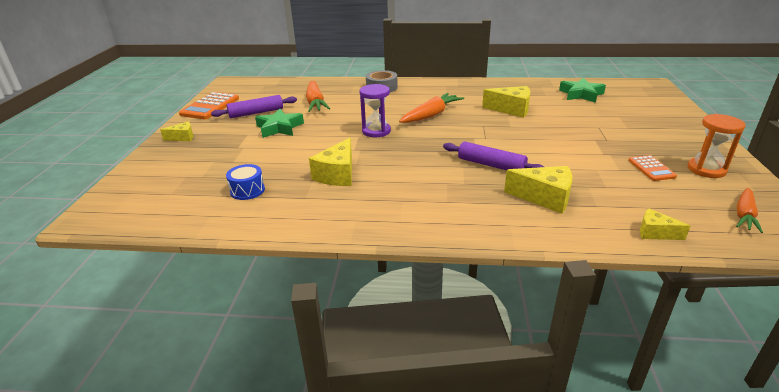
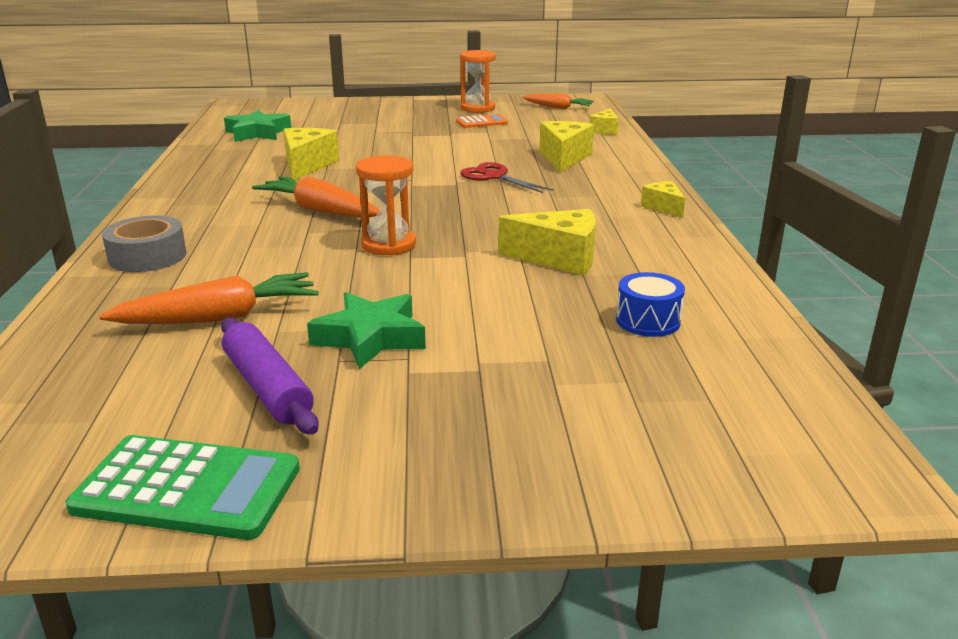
camera: 100 degrees left, 5 degrees down
yellow cheese [160,121,193,141] -> yellow cheese moved to [641,181,685,218]
orange calculator [179,92,239,119] -> green calculator [66,435,300,540]
purple hourglass [359,84,391,137] -> orange hourglass [356,155,416,255]
purple rolling pin [443,142,544,170] -> red scissors [460,162,554,193]

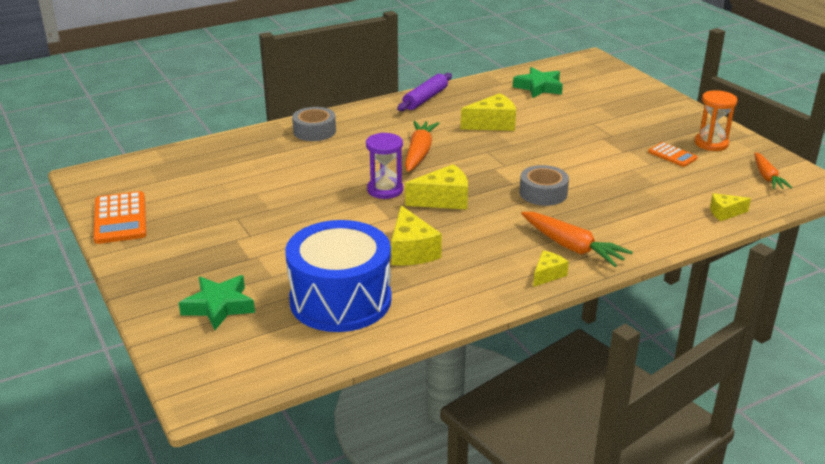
camera: 65 degrees right, 5 degrees up
green calculator [66,435,300,540] -> orange calculator [93,191,146,244]
orange carrot [99,272,319,324] -> orange carrot moved to [521,212,633,267]
purple rolling pin [221,318,319,435] -> purple rolling pin moved to [397,73,452,111]
green star [307,292,426,369] -> green star moved to [179,275,255,330]
orange hourglass [356,155,416,255] -> purple hourglass [366,133,403,199]
red scissors [460,162,554,193] -> grey tape [519,165,569,206]
yellow cheese [540,121,594,172] -> yellow cheese moved to [405,164,468,210]
blue drum [616,272,685,337] -> blue drum [285,220,392,332], size x2.45

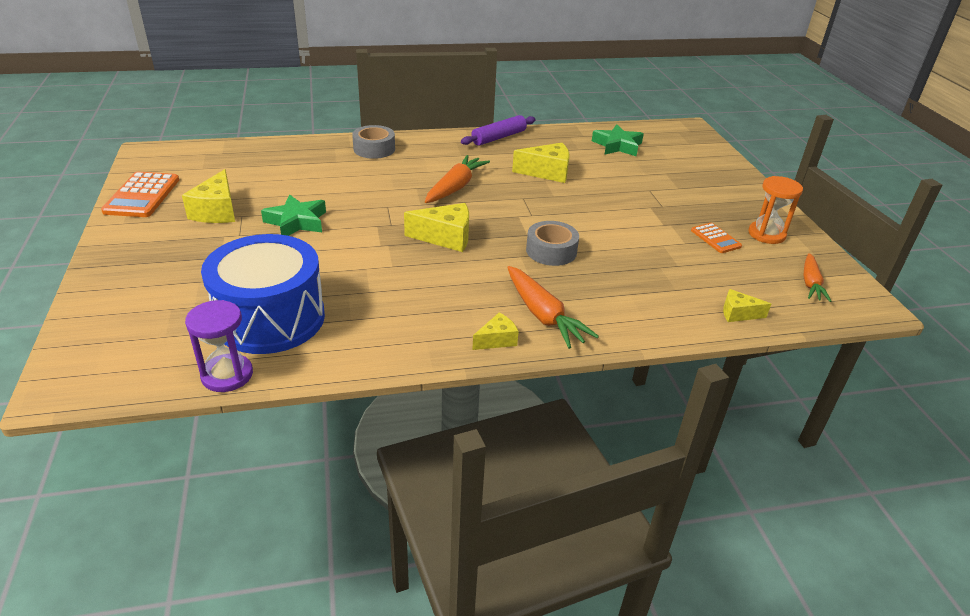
camera: 15 degrees right, 5 degrees up
green star [179,275,255,330] -> green star moved to [261,194,326,236]
purple hourglass [366,133,403,199] -> purple hourglass moved to [185,300,253,392]
yellow cheese [391,205,442,266] -> yellow cheese moved to [182,169,235,223]

